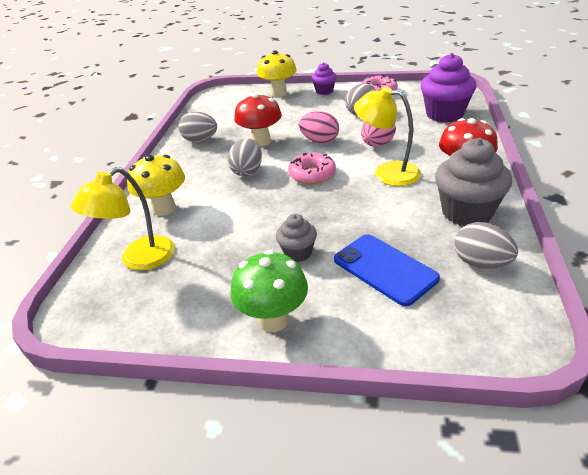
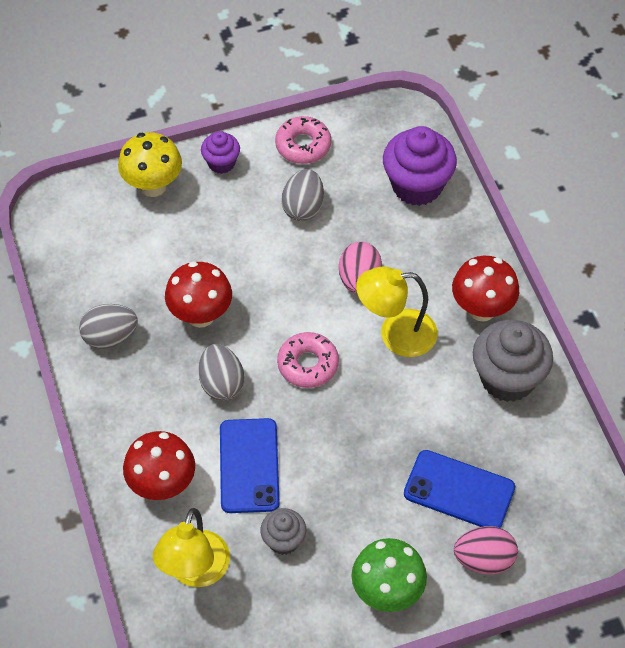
camera: 30 degrees left, 20 degrees up
yellow mushroom [127,155,185,216] -> red mushroom [123,431,195,500]
grey cupcake [276,214,317,262] -> grey cupcake moved to [261,508,306,555]
pink egg [299,111,339,144] -> pink egg moved to [454,526,518,575]
grey egg [455,222,518,269] -> none
none -> blue phone [220,418,280,513]

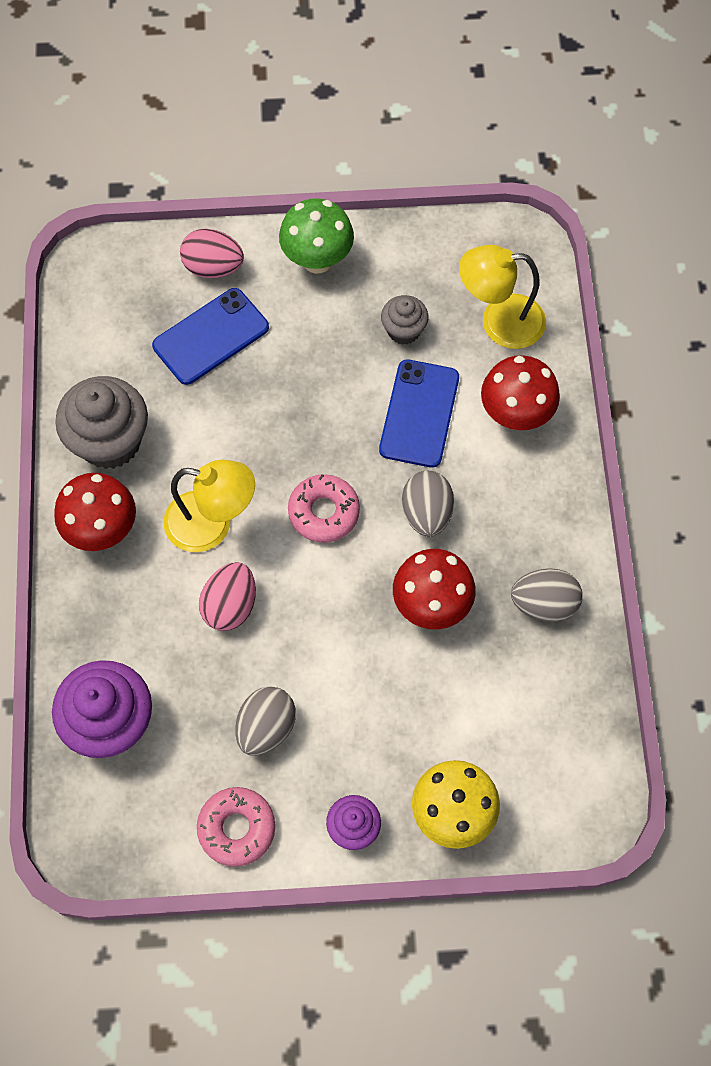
camera: 165 degrees left, 10 degrees up
yellow lamp [153,508,230,587] -> yellow lamp turned 120 degrees counterclockwise [459,245,546,349]
blue phone [404,450,515,528] -> blue phone turned 75 degrees counterclockwise [152,288,269,385]

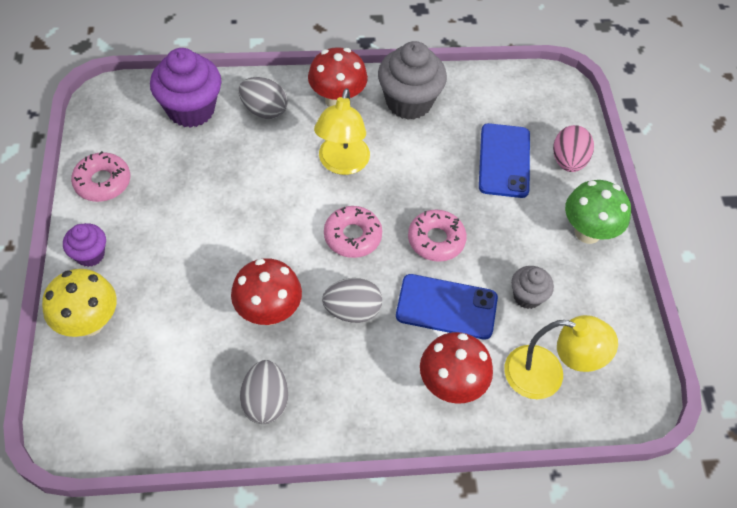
camera: 85 degrees right, 10 degrees down
blue phone [152,288,269,385] -> blue phone turned 45 degrees clockwise [479,123,530,198]
pink egg [199,562,256,631] -> none
grey egg [235,686,296,756] -> grey egg moved to [239,77,288,119]
yellow lamp [459,245,546,349] -> yellow lamp turned 105 degrees clockwise [504,315,618,399]
none -> pink donut [408,210,467,262]

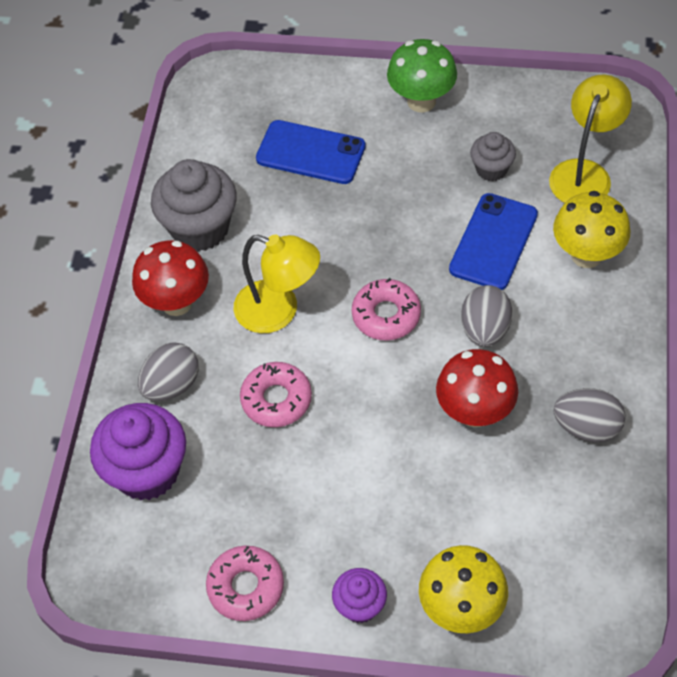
camera: 70 degrees left, 0 degrees up
pink donut [408,210,467,262] -> pink donut moved to [240,362,312,427]
red mushroom [420,332,493,404] -> yellow mushroom [553,191,630,268]
pink egg [553,125,594,172] -> none

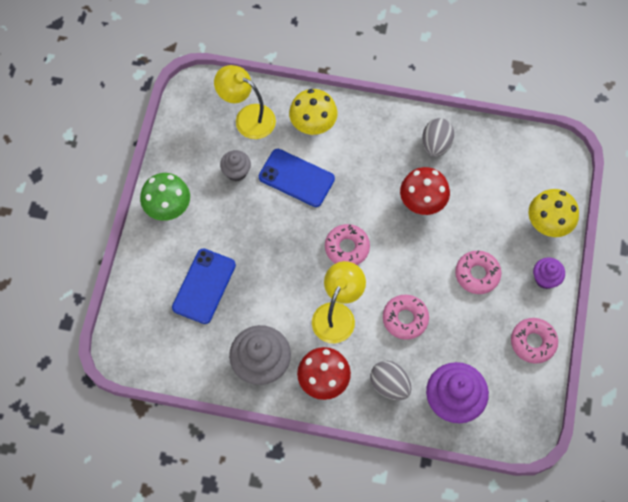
camera: 90 degrees left, 10 degrees up
grey egg [461,285,513,347] -> none
none -> pink donut [455,251,501,294]

